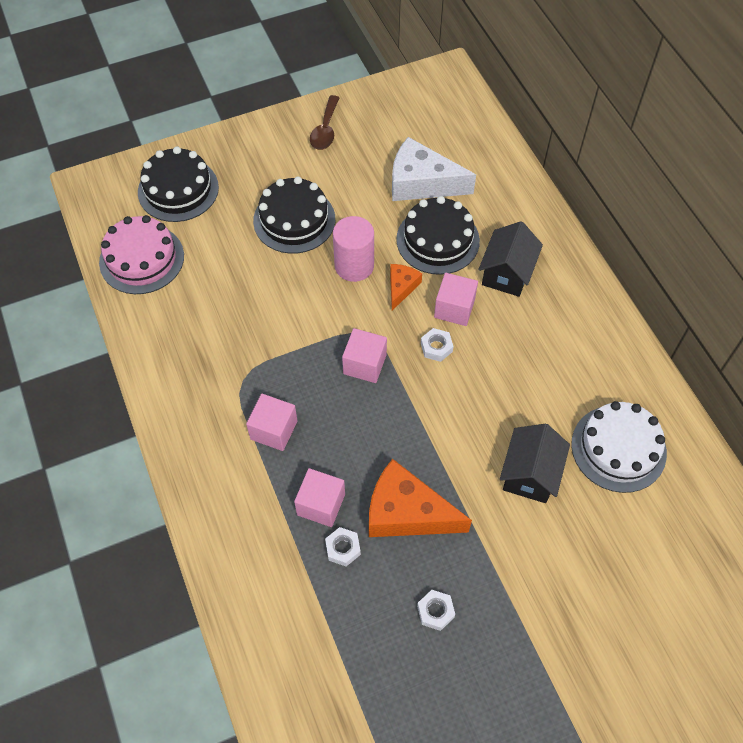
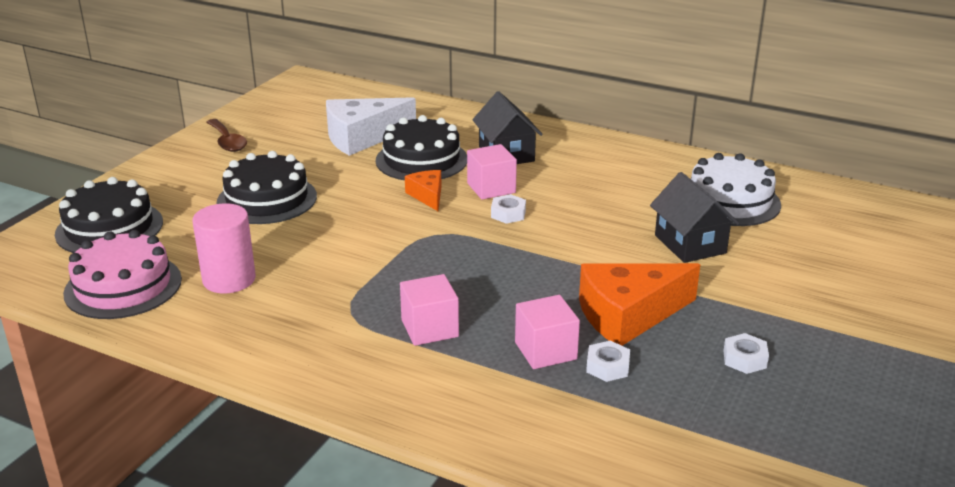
camera: 40 degrees left, 30 degrees down
pink cylinder [333,216,374,282] -> pink cylinder moved to [193,204,256,293]
pink cube [342,328,387,383] -> none

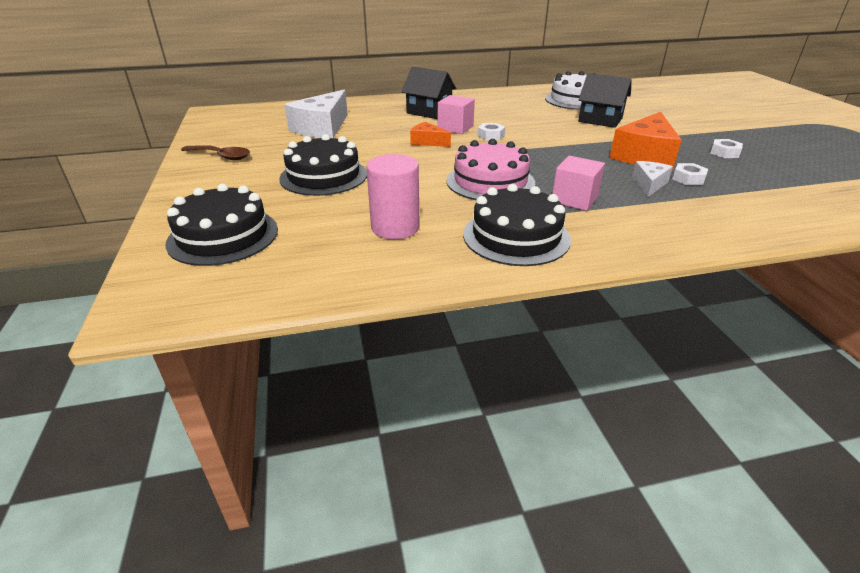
camera: 40 degrees left, 5 degrees up
pink cake [63,230,182,319] -> pink cake moved to [446,139,535,200]
black cake [376,115,467,180] -> black cake moved to [463,184,571,266]
pink cube [515,295,580,369] -> white cheese [632,161,673,197]

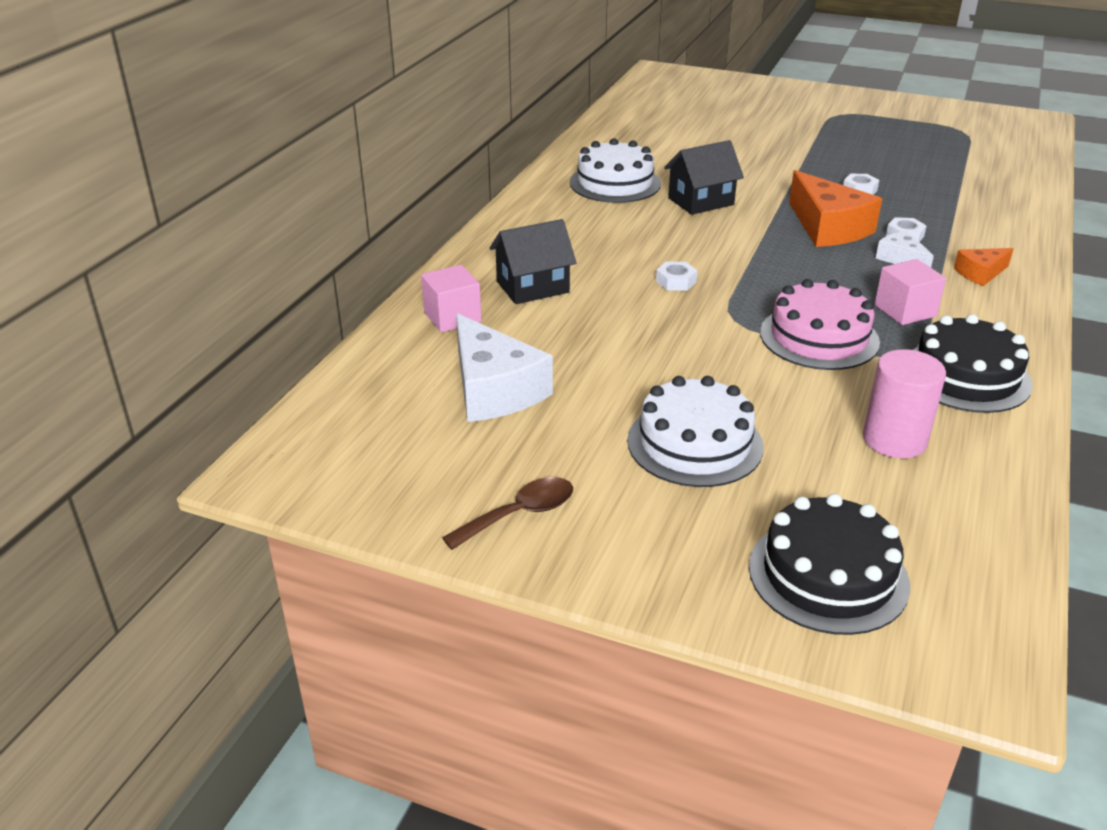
camera: 55 degrees left, 0 degrees up
black cake [279,134,367,196] -> white cake [627,376,763,487]
orange cheese [410,122,451,147] -> orange cheese moved to [954,248,1014,286]
pink cube [437,95,475,134] -> pink cube moved to [421,265,482,332]

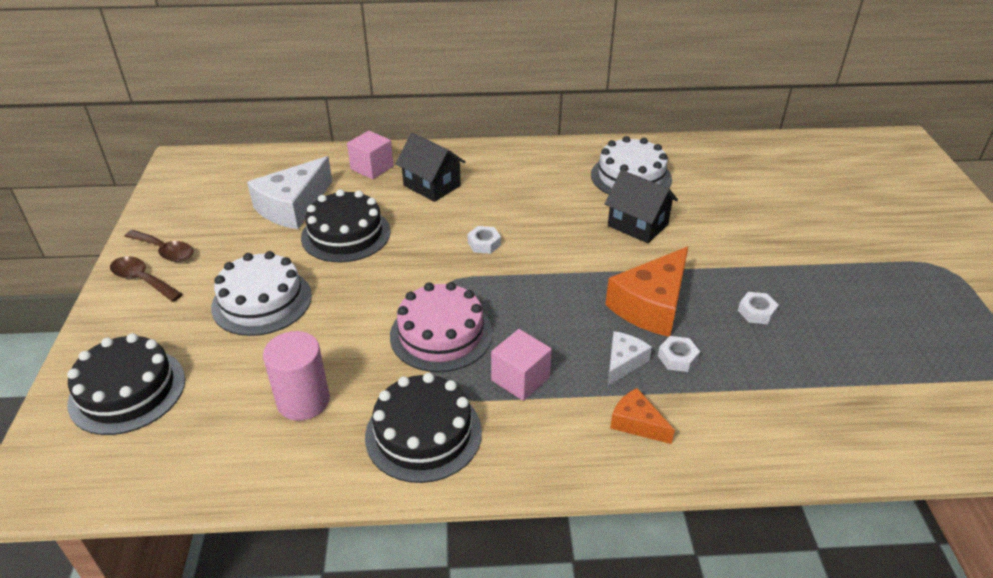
camera: 65 degrees right, 5 degrees up
none -> brown spoon [110,256,183,302]
none -> black cake [301,189,390,262]

